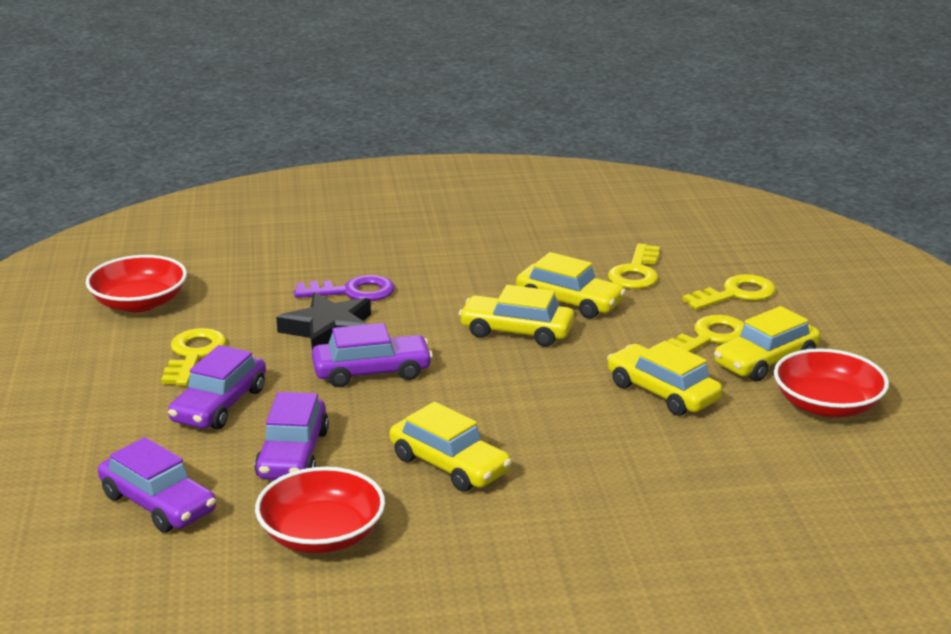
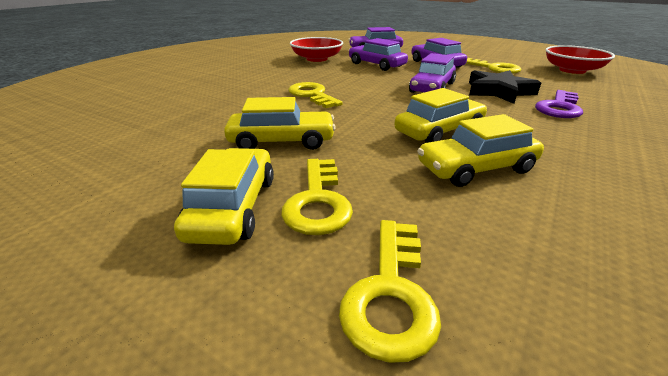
camera: 130 degrees right, 5 degrees up
yellow car [389,402,512,492] -> none
yellow key [608,243,660,289] -> yellow key moved to [288,82,343,108]
red bowl [774,348,889,417] -> none

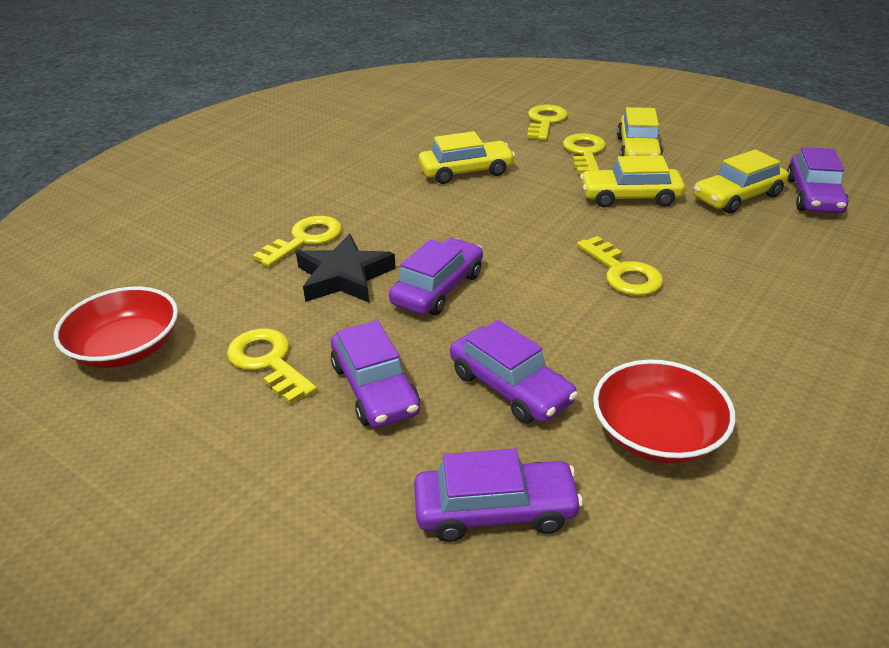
camera: 175 degrees left, 5 degrees up
yellow car [394,88,487,143] -> yellow car moved to [693,149,789,214]
purple key [535,90,583,118] -> yellow key [253,216,342,267]
none -> purple car [787,147,849,213]

